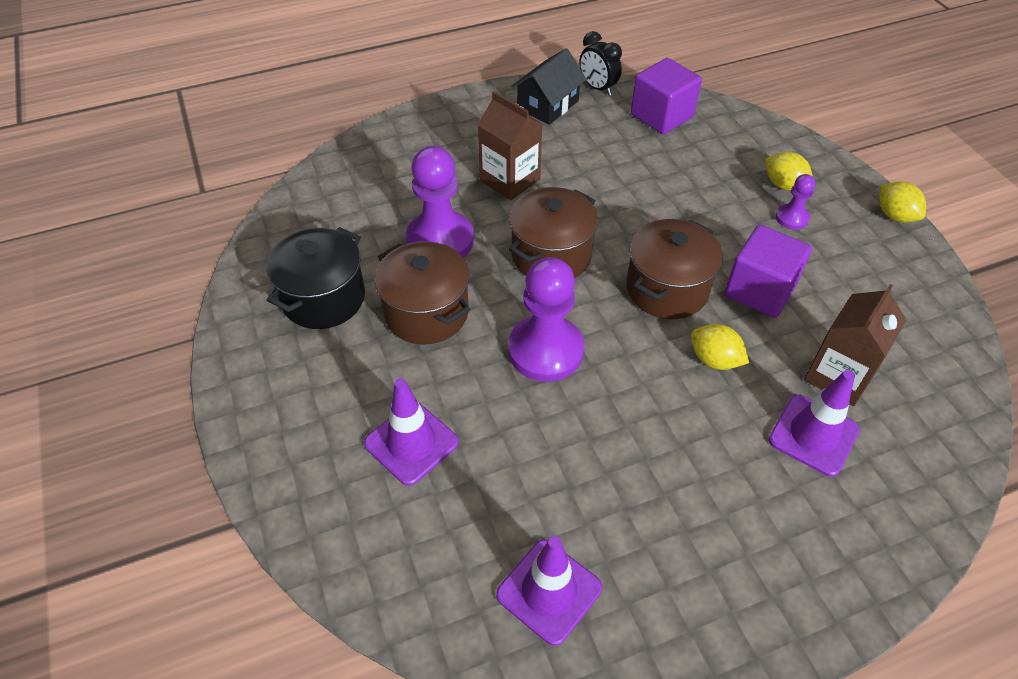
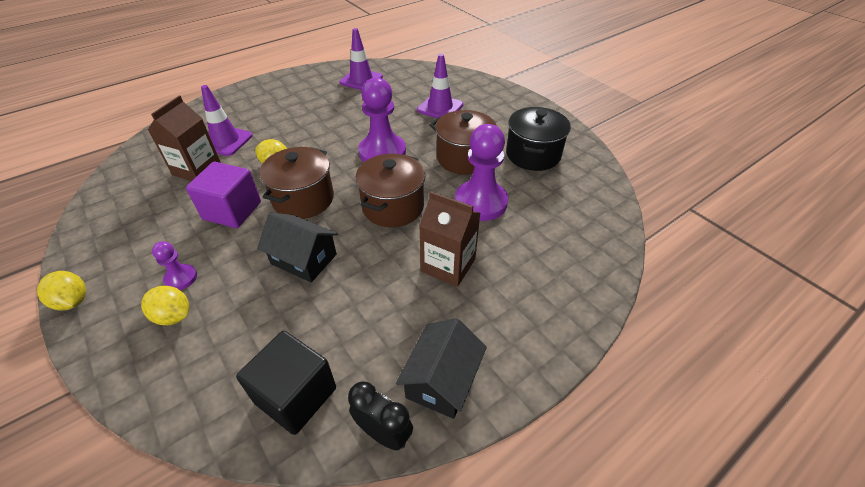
camera: 165 degrees right, 5 degrees down
purple cube [631,58,702,134] -> black cube [236,331,336,435]
none -> black house [257,213,338,283]

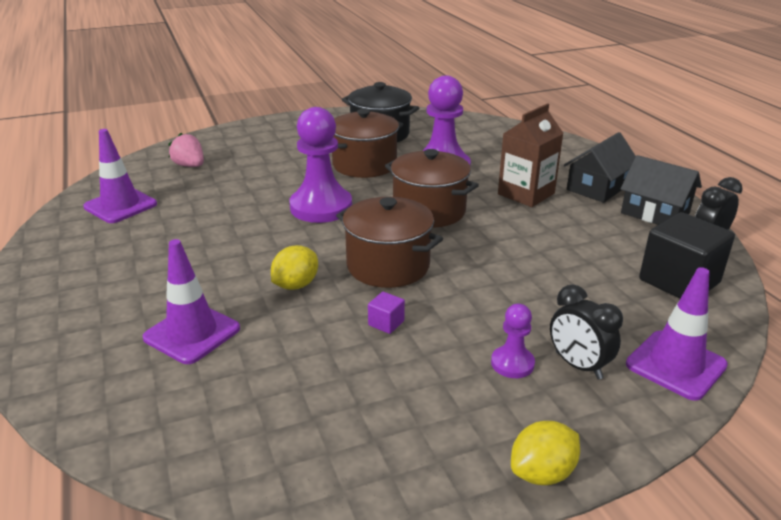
camera: 75 degrees left, 15 degrees down
yellow lemon [141,286,189,325] -> black clock [550,285,623,379]
brown carton [148,96,221,181] -> none
purple cube [186,162,261,228] -> purple cube [368,292,405,334], size x0.42
black house [257,213,338,283] -> black house moved to [564,132,636,203]
purple traffic cone [417,54,463,118] -> purple traffic cone moved to [626,267,728,401]
none -> pink strawberry [168,133,204,167]

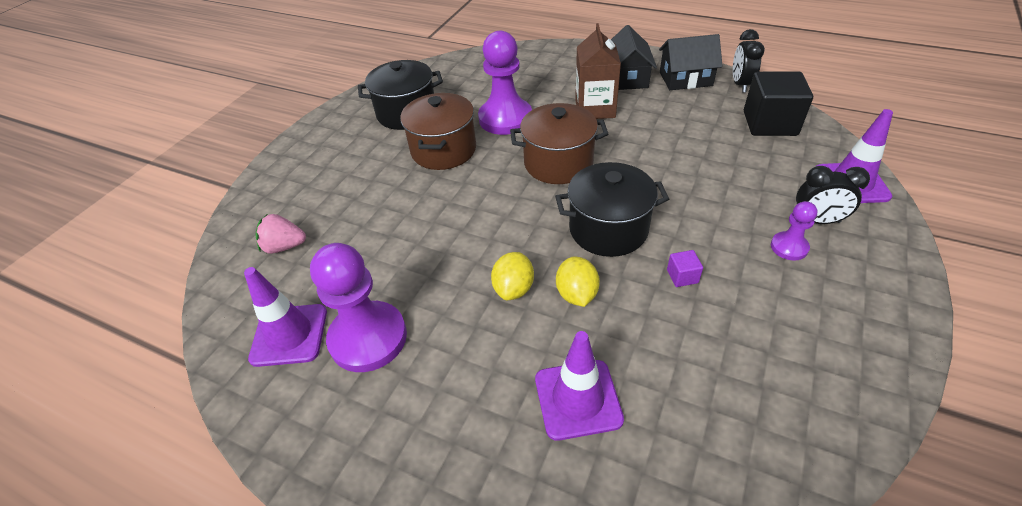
camera: 40 degrees left, 15 degrees up
purple pawn [290,107,352,223] -> purple pawn moved to [310,243,407,372]
brown pot [336,197,443,288] -> black pot [555,162,669,257]
yellow lemon [511,421,580,485] -> yellow lemon moved to [491,252,534,300]

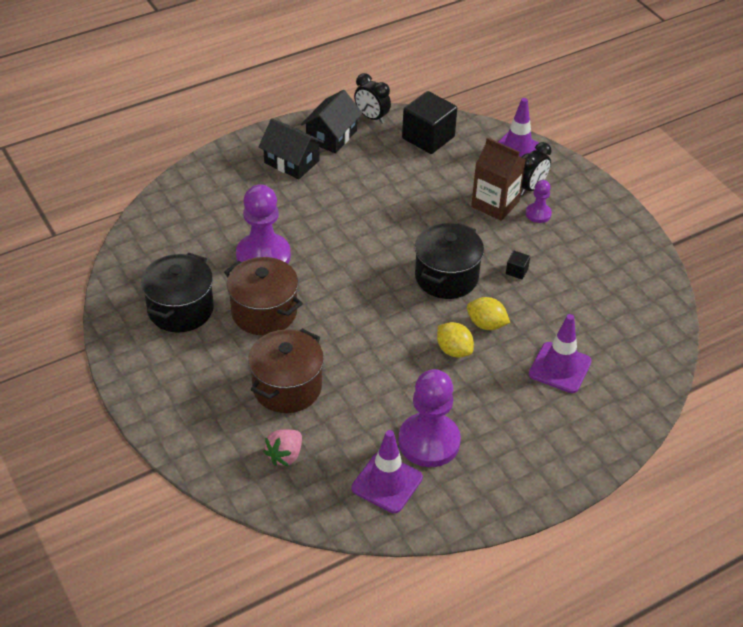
camera: 60 degrees left, 0 degrees up
brown pot [510,103,608,184] -> brown pot moved to [248,329,324,413]
brown carton [575,23,621,119] -> brown carton moved to [471,137,526,221]
purple cube [667,250,703,287] -> black cube [506,251,530,279]

